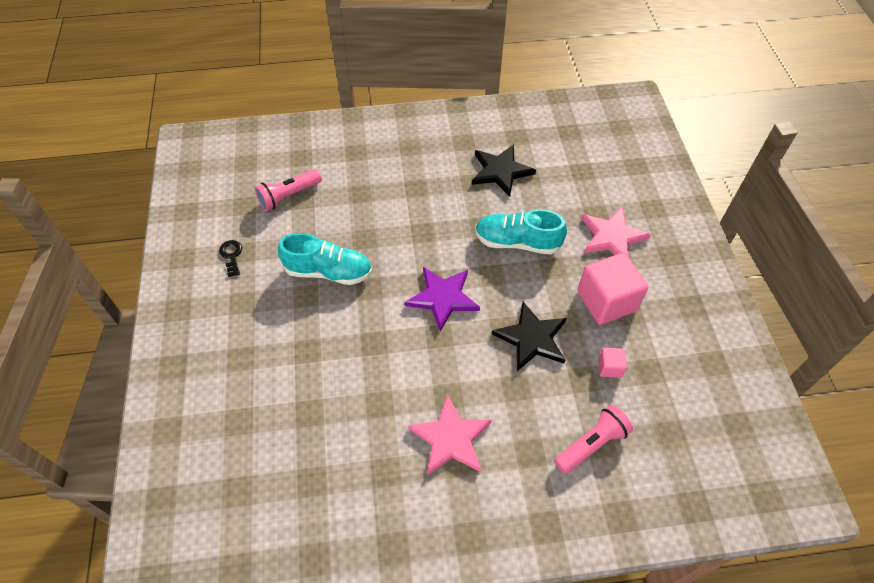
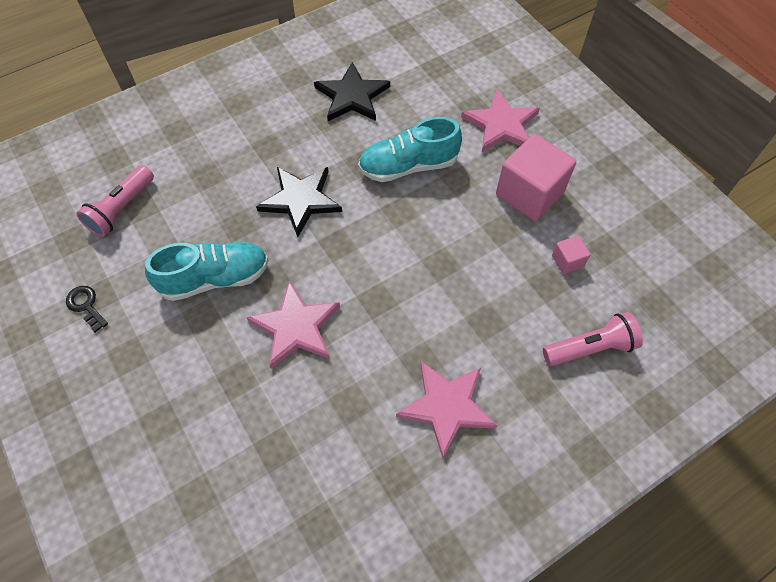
camera: 25 degrees left, 5 degrees up
purple star [405,267,480,332] -> none
black star [492,302,567,371] -> black star moved to [256,167,342,237]
pink flashlight [554,405,633,474] -> pink flashlight turned 45 degrees clockwise [543,312,643,366]
none -> pink star [246,281,340,368]

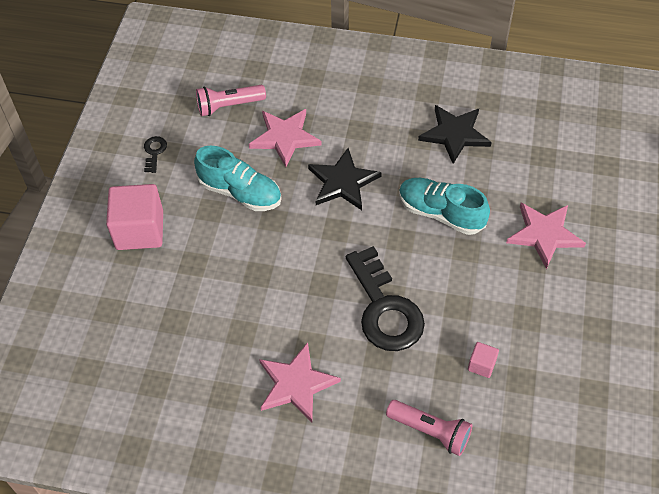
camera: 45 degrees right, 5 degrees down
pink star [246,281,340,368] -> pink star moved to [249,109,321,167]
pink cube [496,134,576,221] -> pink cube moved to [106,184,163,250]
none -> black key [346,246,425,351]

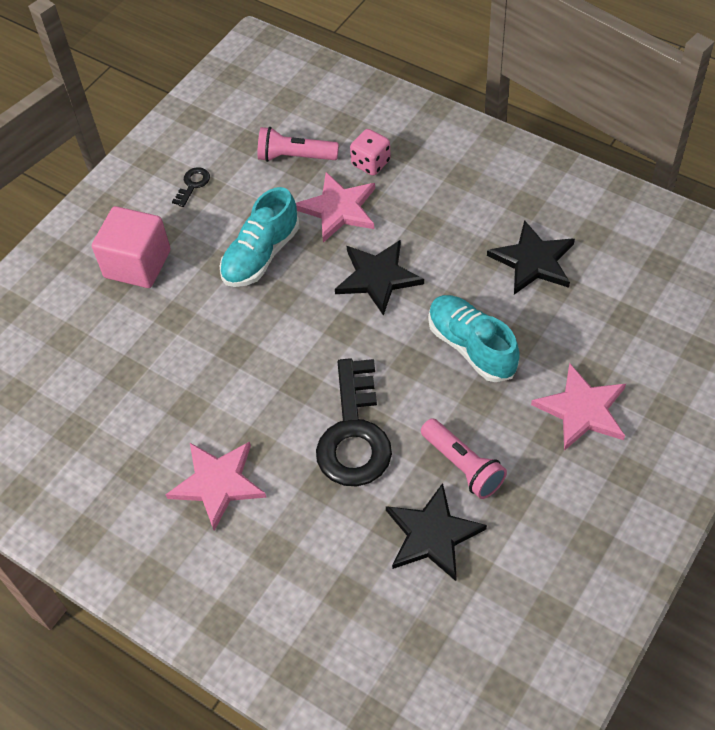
camera: 25 degrees right, 0 degrees up
turquoise shoe [194,146,282,211] -> turquoise shoe turned 75 degrees clockwise [219,187,300,287]
pink flashlight [386,400,472,456] -> pink flashlight moved to [421,418,507,499]
pink cube [468,342,499,378] -> black star [386,483,487,581]
none -> pink dice [350,129,391,176]

